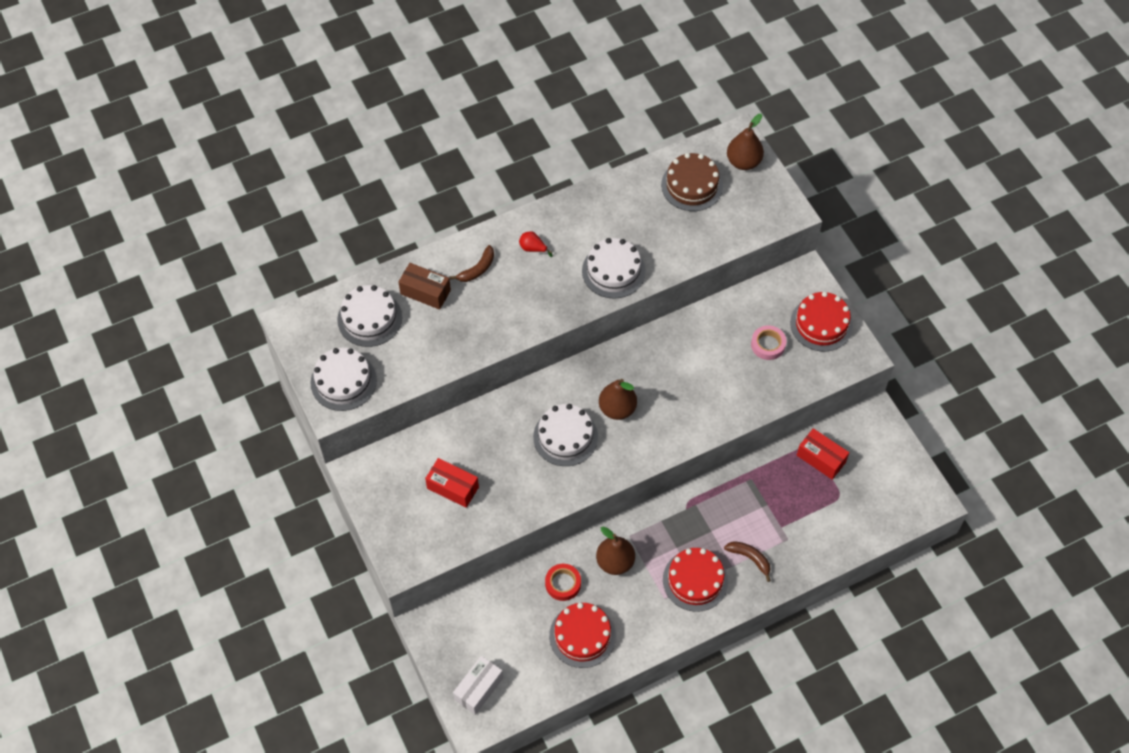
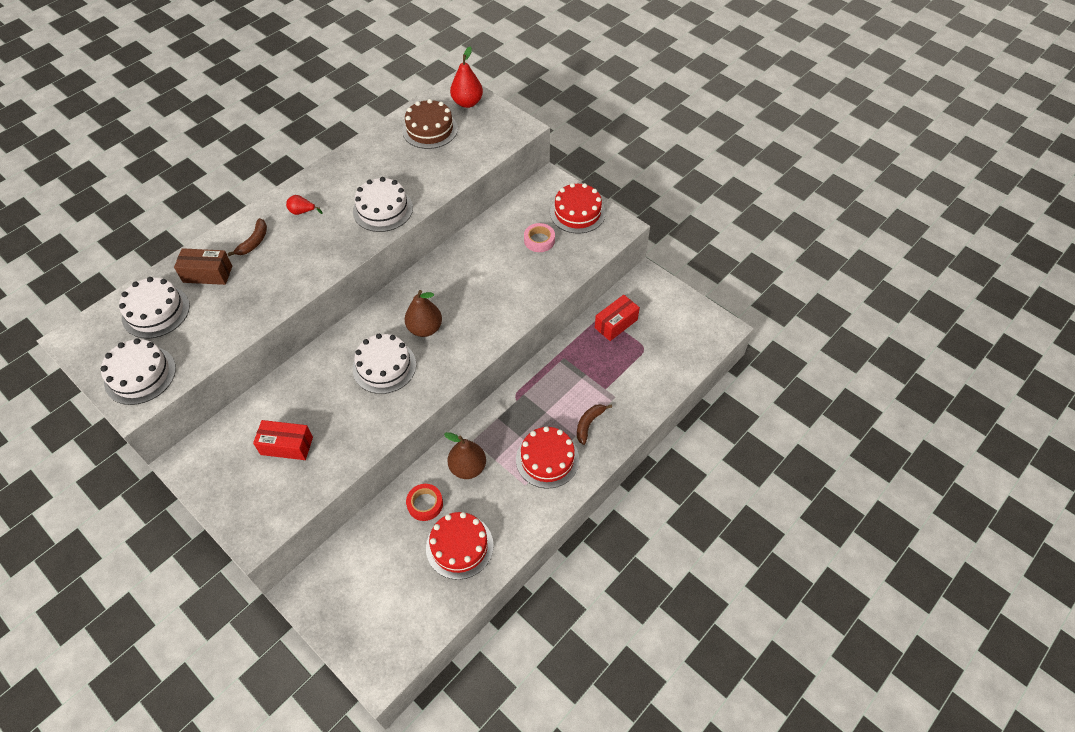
camera: 20 degrees left, 5 degrees down
white box [453,656,503,715] -> none
brown banana [724,541,771,582] -> brown banana turned 75 degrees counterclockwise [577,404,612,445]
brown pear [727,114,764,170] -> red pear [450,47,483,108]
red box [797,428,849,480] -> red box turned 60 degrees counterclockwise [595,295,640,341]

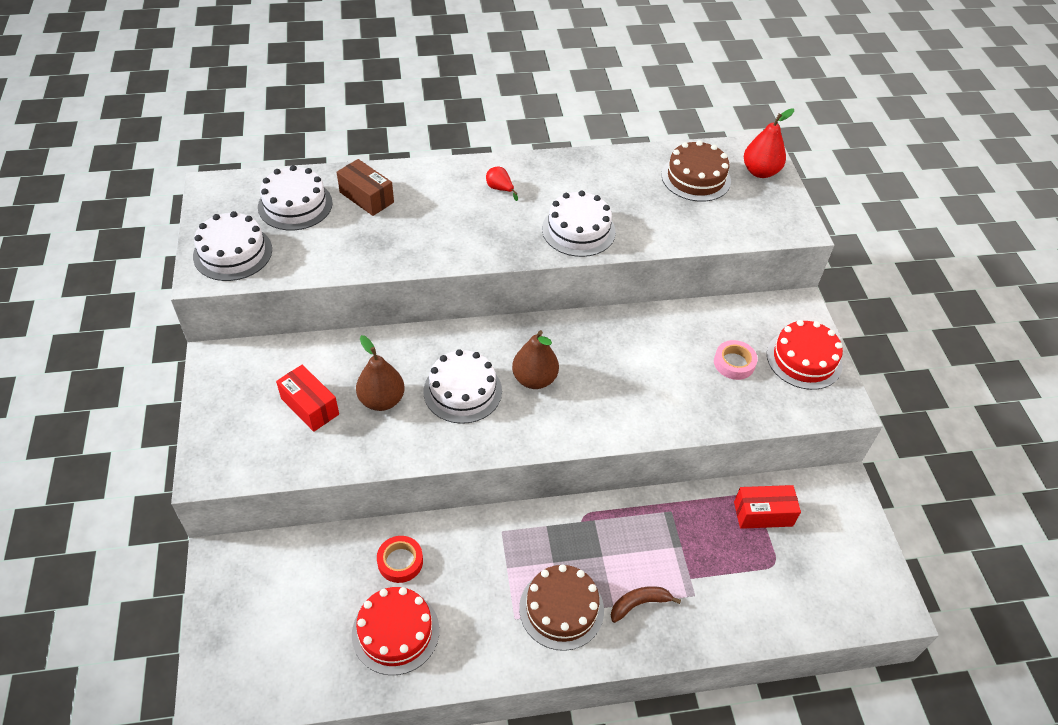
camera: 35 degrees right, 5 degrees down
brown banana [228,218,267,256] -> none
brown pear [444,432,486,479] -> brown pear moved to [356,335,405,411]
red cake [516,426,579,488] -> brown cake [519,564,604,651]

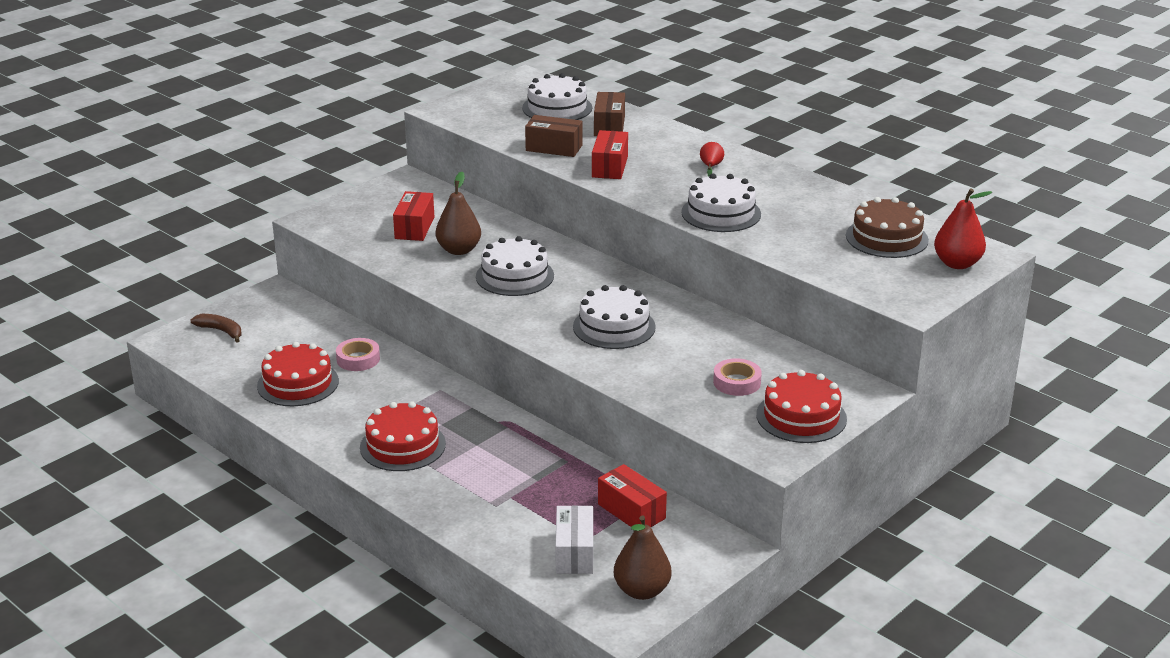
camera: 55 degrees right, 20 degrees down
white cake [193,211,272,281] -> white cake moved to [573,285,656,349]
red tape [377,536,423,583] -> pink tape [336,338,380,371]
brown pear [512,330,559,389] -> brown pear moved to [614,515,672,600]
brown cake [519,564,604,651] -> red cake [360,401,446,471]
brown banana [611,586,681,623] -> brown banana moved to [191,314,241,343]
none -> brown box [525,115,582,157]
none -> white box [555,505,593,574]
none -> red box [592,130,628,179]

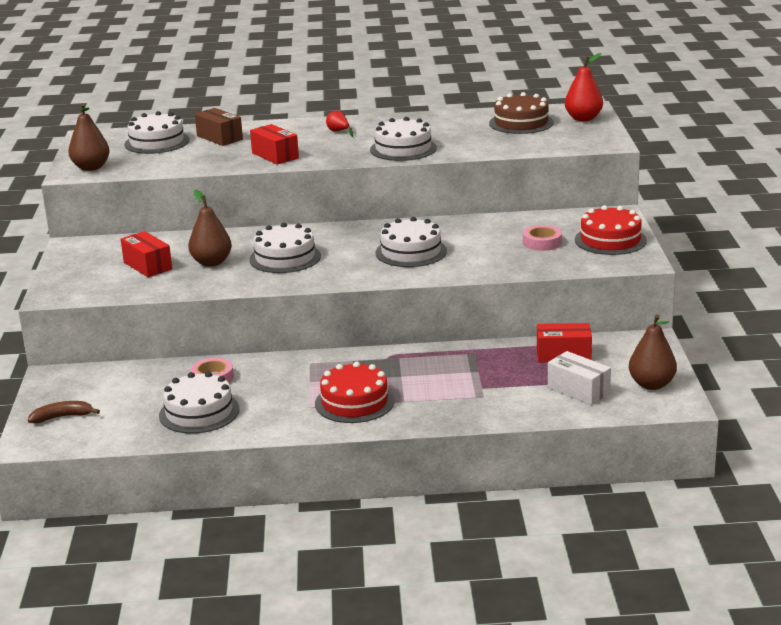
camera: 45 degrees left, 5 degrees down
red cake [257,342,339,406] -> white cake [159,372,239,434]
brown box [525,115,582,157] -> none
none -> brown pear [68,104,110,171]

